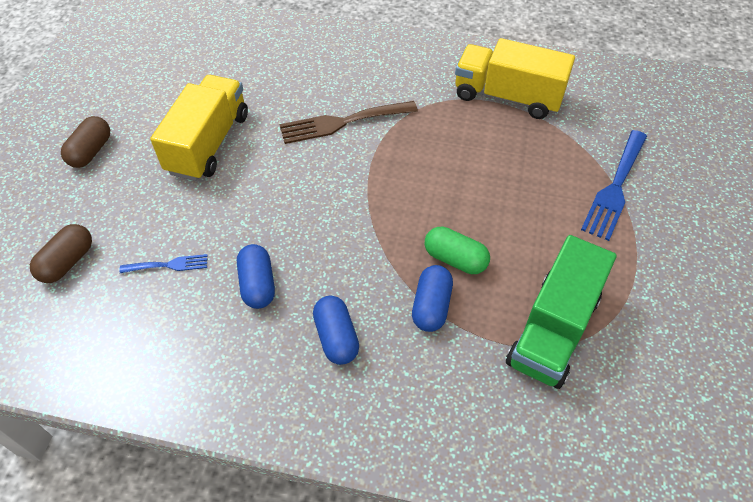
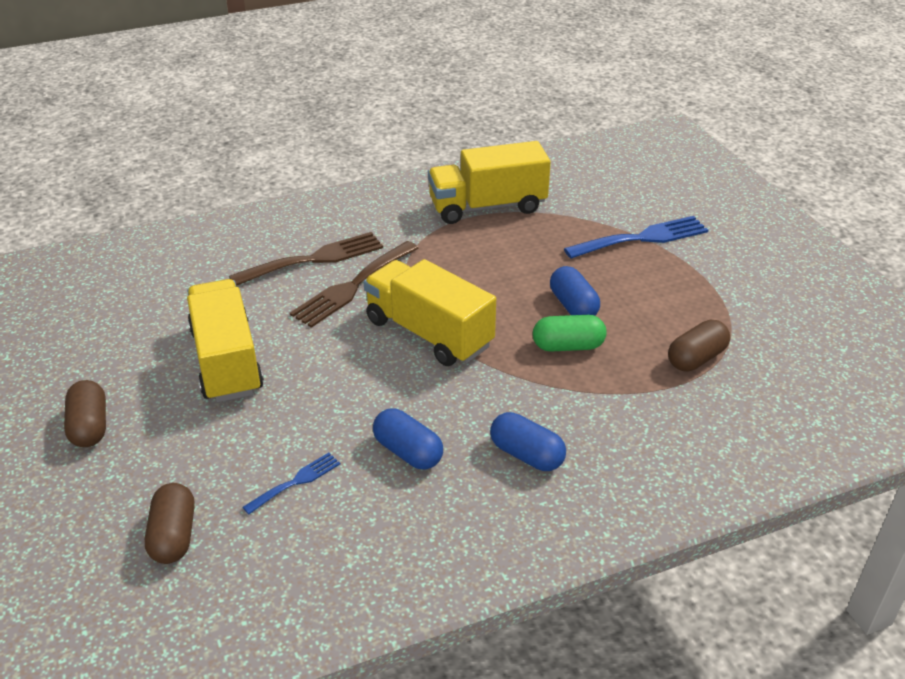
camera: 35 degrees left, 15 degrees down
blue capsule [412,265,453,332] -> blue capsule moved to [550,266,600,316]
green truck [506,235,616,389] -> brown capsule [668,320,730,371]
blue fork [581,130,647,241] -> blue fork turned 105 degrees counterclockwise [564,216,708,259]
none -> brown fork [229,232,383,286]
none -> yellow truck [364,259,496,366]

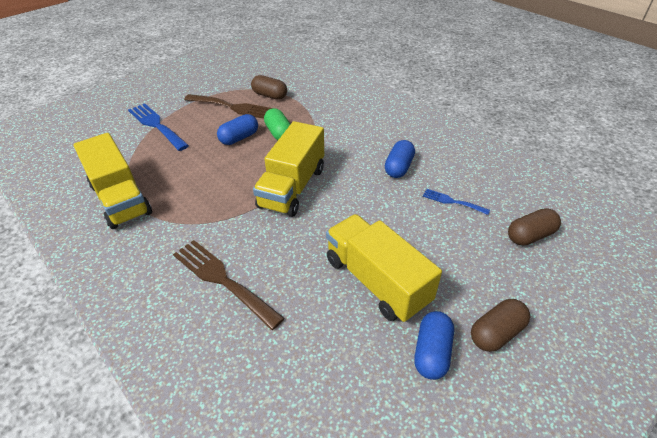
camera: 110 degrees left, 5 degrees up
yellow truck [187,279,264,402] -> yellow truck turned 90 degrees clockwise [326,214,442,322]
brown fork [290,241,418,328] -> brown fork moved to [184,94,272,119]
blue capsule [490,412,566,471] -> blue capsule moved to [414,311,454,380]

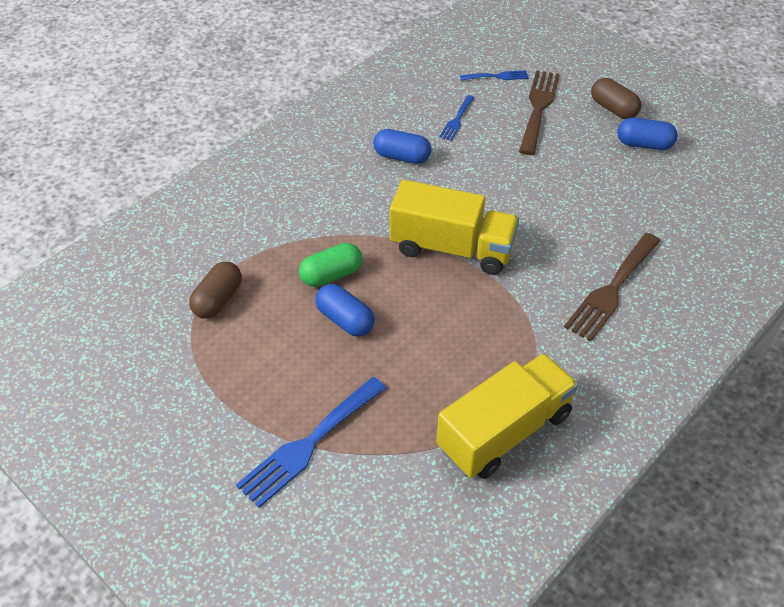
camera: 95 degrees left, 5 degrees up
brown fork [184,94,272,119] -> brown fork moved to [519,70,560,155]
yellow truck [326,214,442,322] -> none
brown capsule [508,208,561,246] -> blue fork [460,70,528,80]

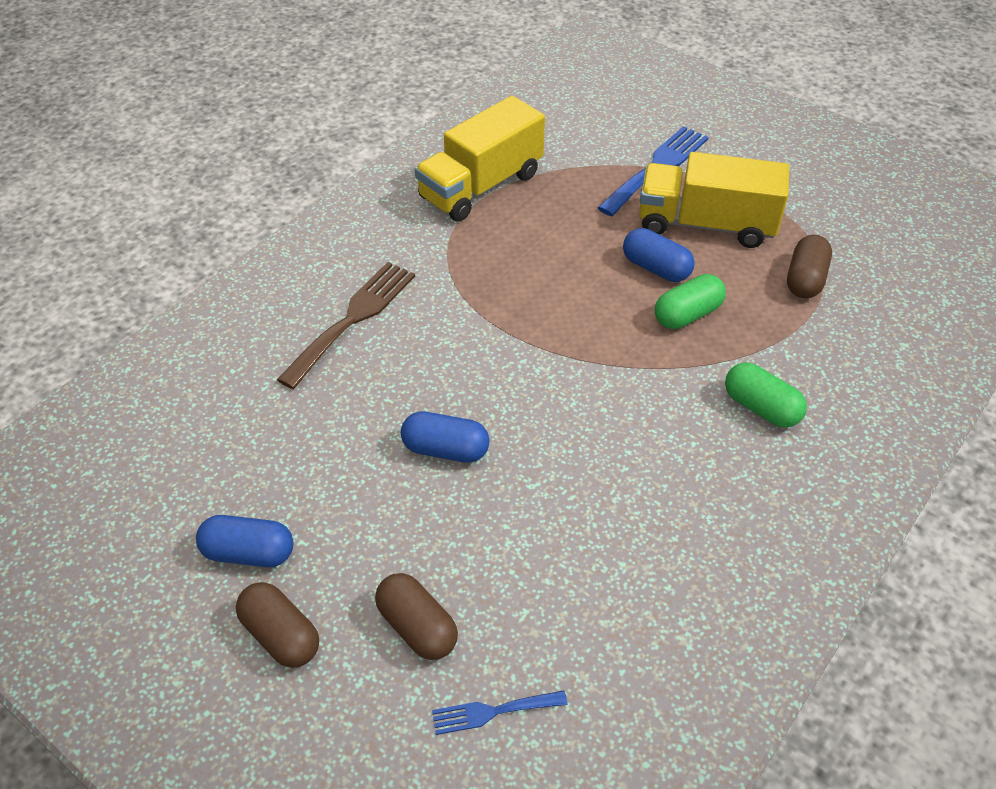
camera: 175 degrees right, 0 degrees up
blue capsule [373,129,431,164] -> blue capsule moved to [401,411,489,463]
yellow truck [390,180,519,275] -> yellow truck moved to [639,152,789,248]
blue fork [439,95,474,141] -> none
brown fork [519,70,560,155] -> brown capsule [375,573,458,660]
none -> green capsule [725,362,807,428]

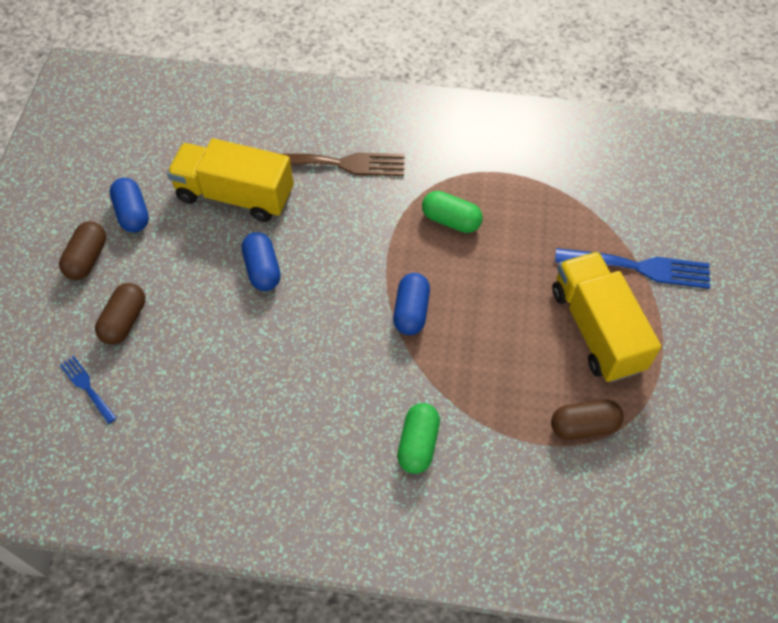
camera: 60 degrees right, 10 degrees up
yellow truck [415,96,545,221] -> yellow truck moved to [167,138,294,222]
blue capsule [623,228,695,282] -> blue capsule moved to [393,273,430,335]
green capsule [655,274,726,329] -> green capsule moved to [422,191,483,233]

